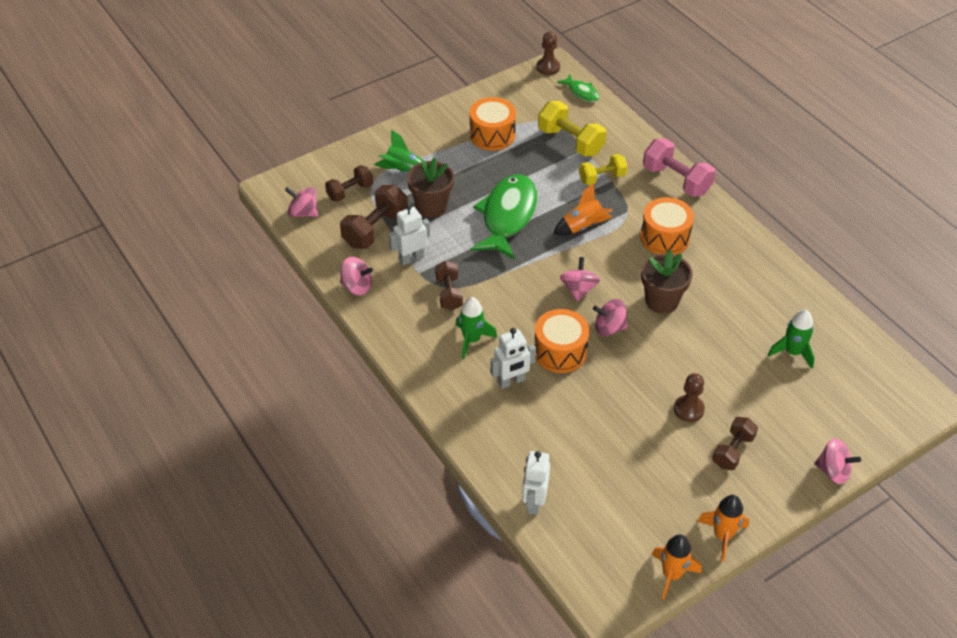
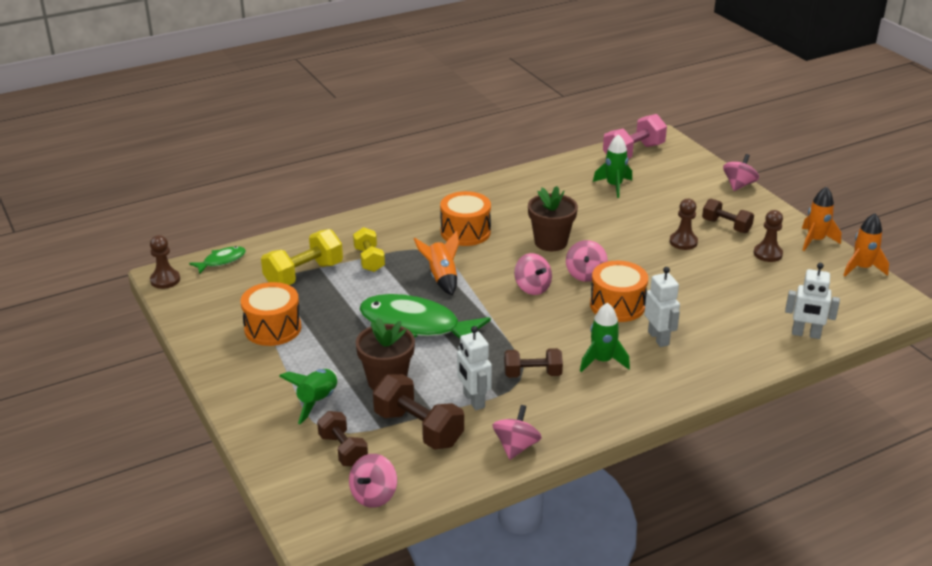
camera: 85 degrees left, 15 degrees down
pink spinning top [560,257,600,301] -> pink spinning top turned 135 degrees counterclockwise [514,253,552,295]
pink dumbbell [643,138,716,197] -> pink dumbbell moved to [603,114,667,159]
none -> brown pawn [754,210,783,262]

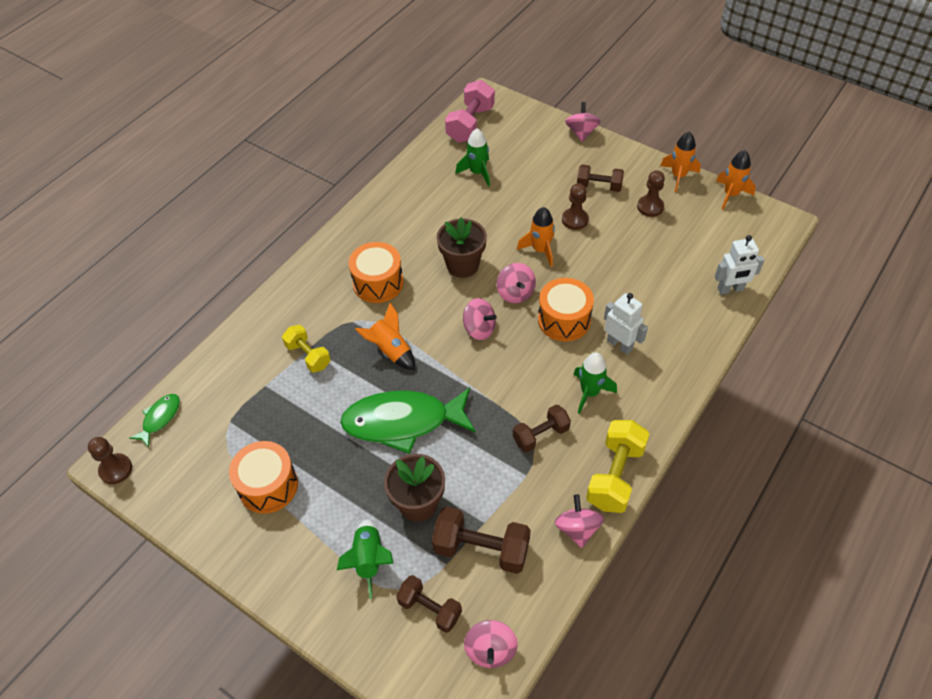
camera: 25 degrees left, 20 degrees up
yellow dumbbell [261,229,343,285] -> yellow dumbbell moved to [586,420,650,513]
white robot [457,326,492,410] -> none
none -> orange rocket [517,207,555,267]

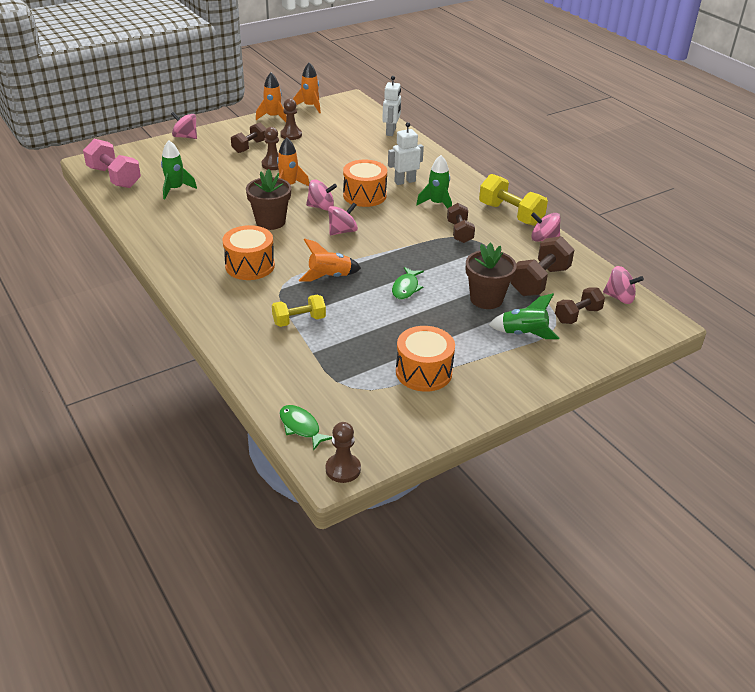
camera: 70 degrees left, 15 degrees down
green fish [340,387,476,454] -> green fish [392,267,424,299], size x0.47

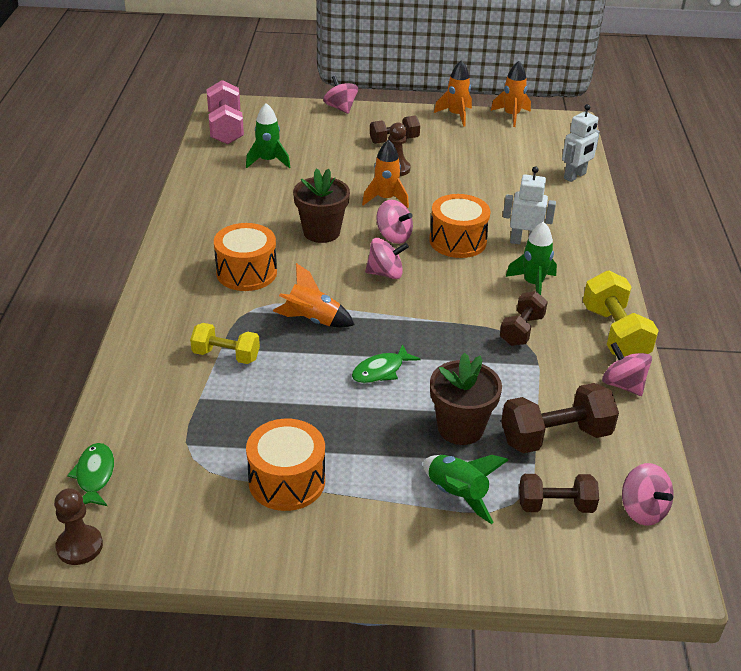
camera: 35 degrees right, 0 degrees up
brown pawn [280,98,302,140] -> none

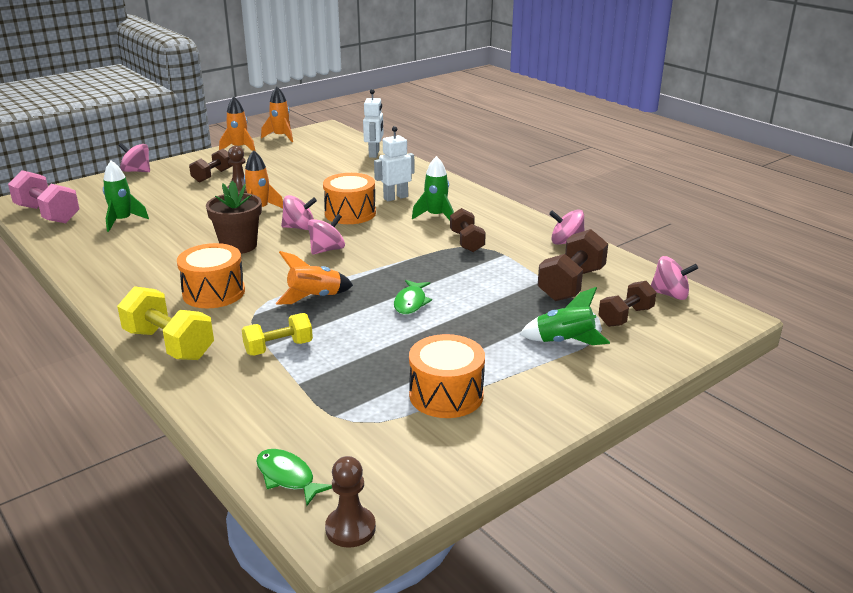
camera: 40 degrees left, 10 degrees down
brown flower pot [430,353,502,445] -> none
yellow dumbbell [583,270,659,357] -> yellow dumbbell moved to [117,286,214,360]

